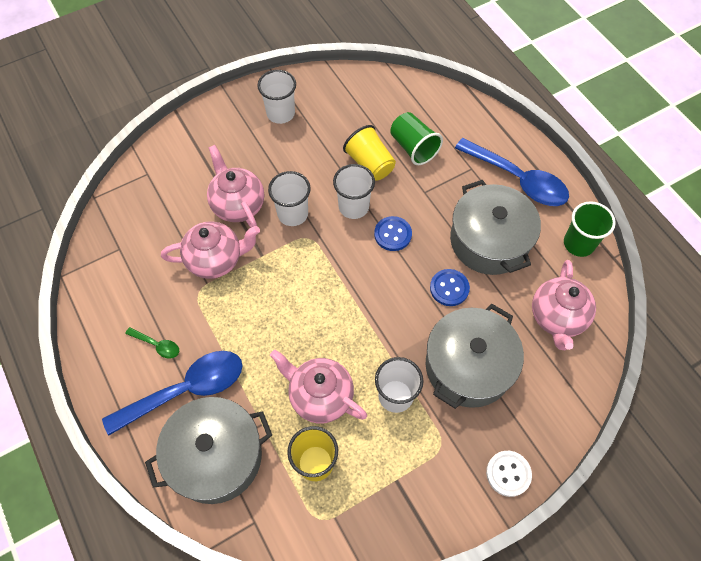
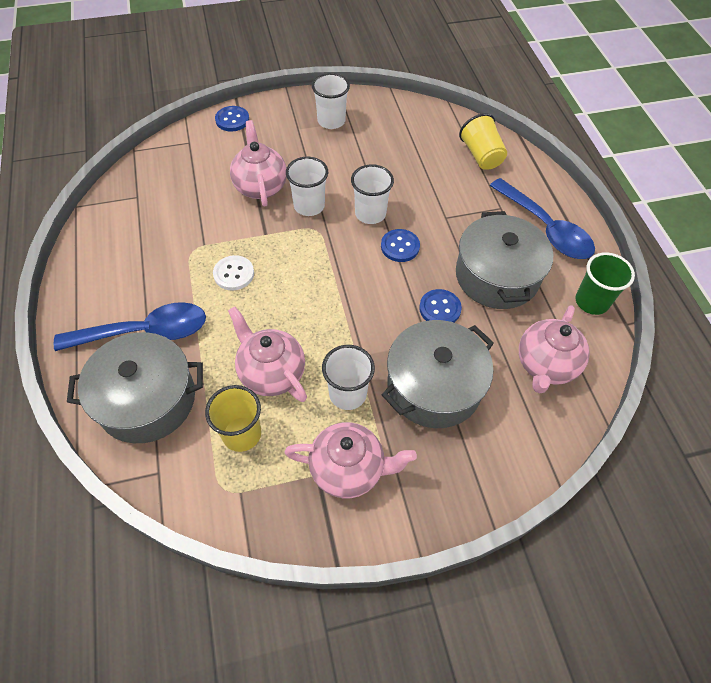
camera: 15 degrees right, 5 degrees down
green spoon [125,327,179,359] -> none
pink teapot [161,221,260,279] -> pink teapot moved to [285,422,417,498]
yellow cup [343,125,396,181] -> yellow cup moved to [459,113,507,170]
green cup [390,112,443,165] -> none
white button [486,451,532,497] -> white button moved to [213,255,254,290]
none -> blue button [215,106,249,132]

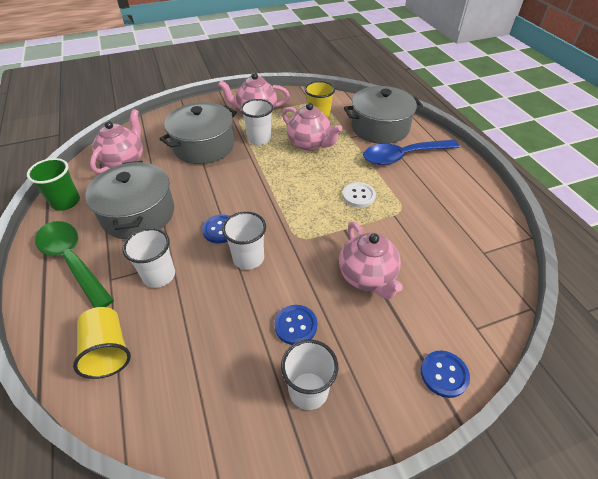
camera: 175 degrees right, 10 degrees down
white cup [286,157,328,216] -> white cup moved to [122,228,175,288]
blue button [419,289,462,322] -> blue button moved to [274,305,317,345]
blue spoon [490,178,595,259] -> green spoon [35,221,114,308]

